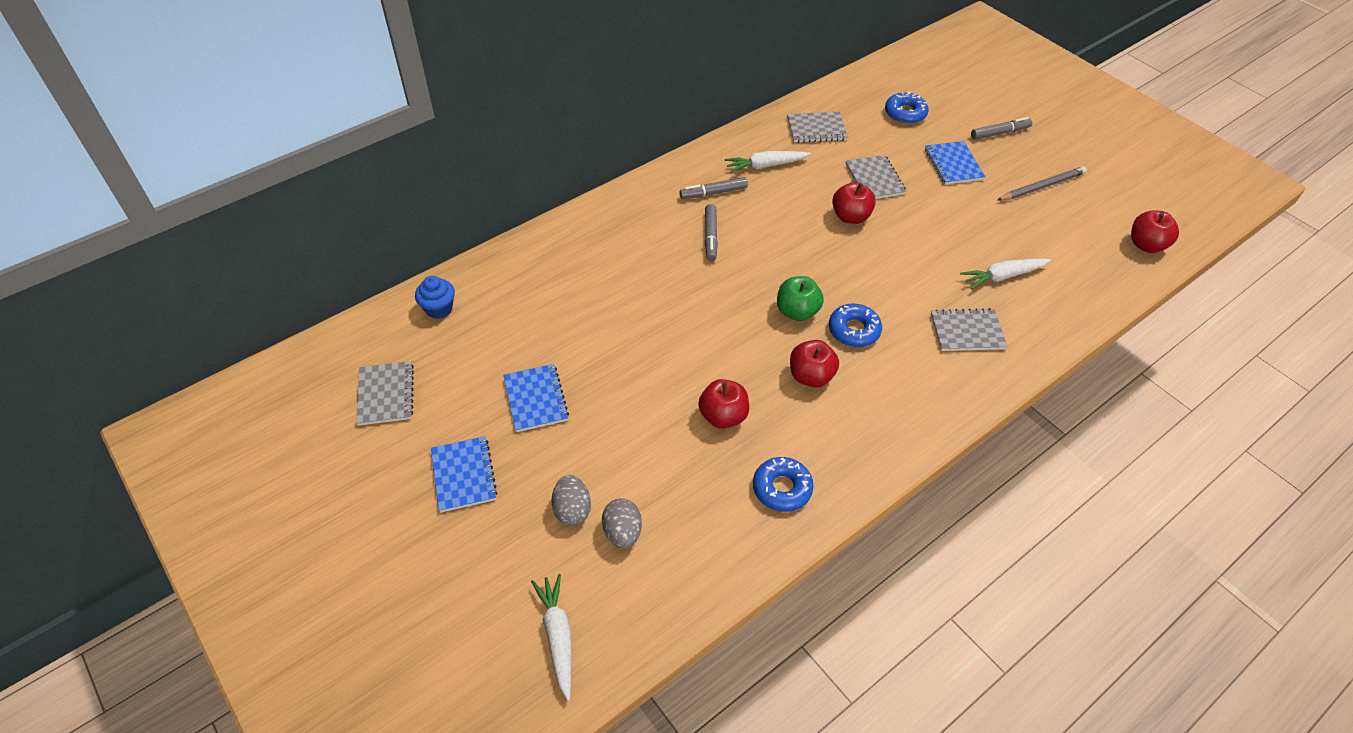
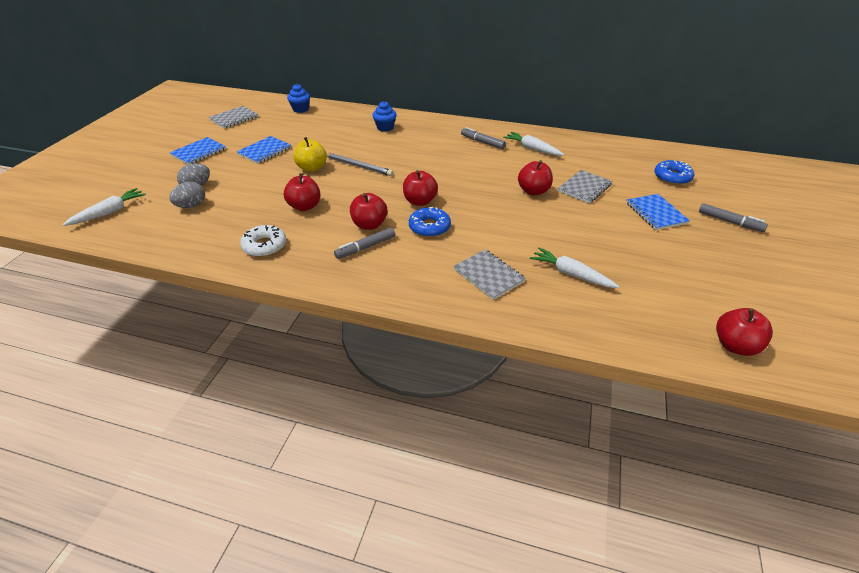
camera: 55 degrees right, 10 degrees down
grey marker [705,204,718,261] -> grey marker moved to [334,227,395,259]
blue donut [753,457,814,512] -> white donut [240,225,286,257]
green apple [777,276,824,321] -> red apple [403,170,438,206]
grey notebook [787,112,848,143] -> none
blue notebook [925,141,985,185] -> blue notebook turned 60 degrees counterclockwise [626,194,690,230]
grey pencil [998,166,1087,201] -> grey pencil moved to [326,153,393,176]
none -> yellow apple [294,137,327,172]
none -> blue cupcake [373,101,397,132]

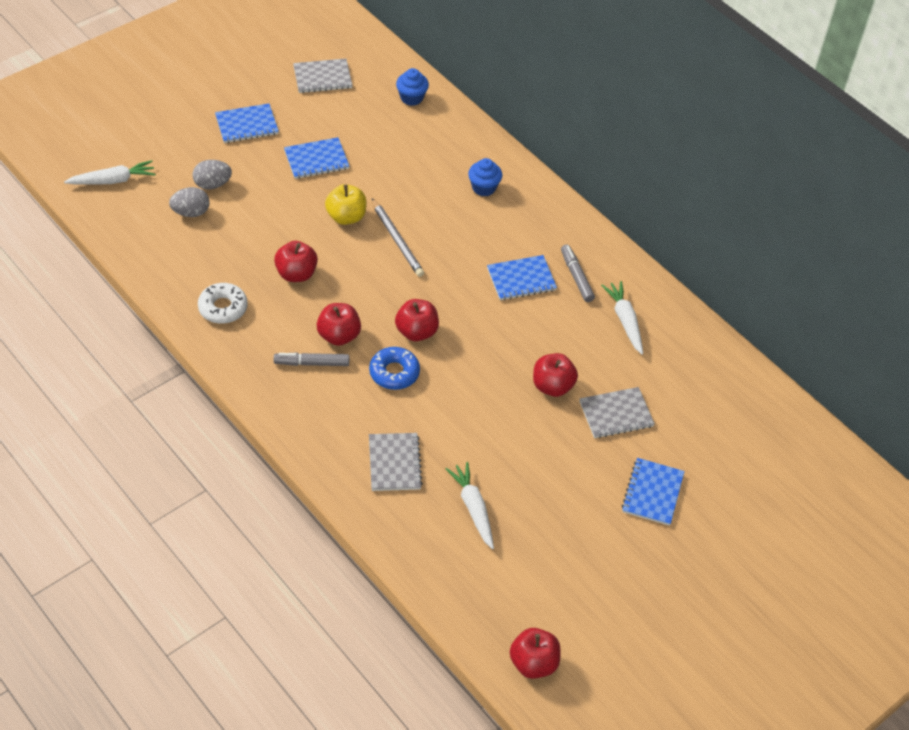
camera: 30 degrees right, 10 degrees up
blue donut [654,160,694,185] -> none
grey marker [699,203,768,232] -> none
none -> blue notebook [487,255,557,300]

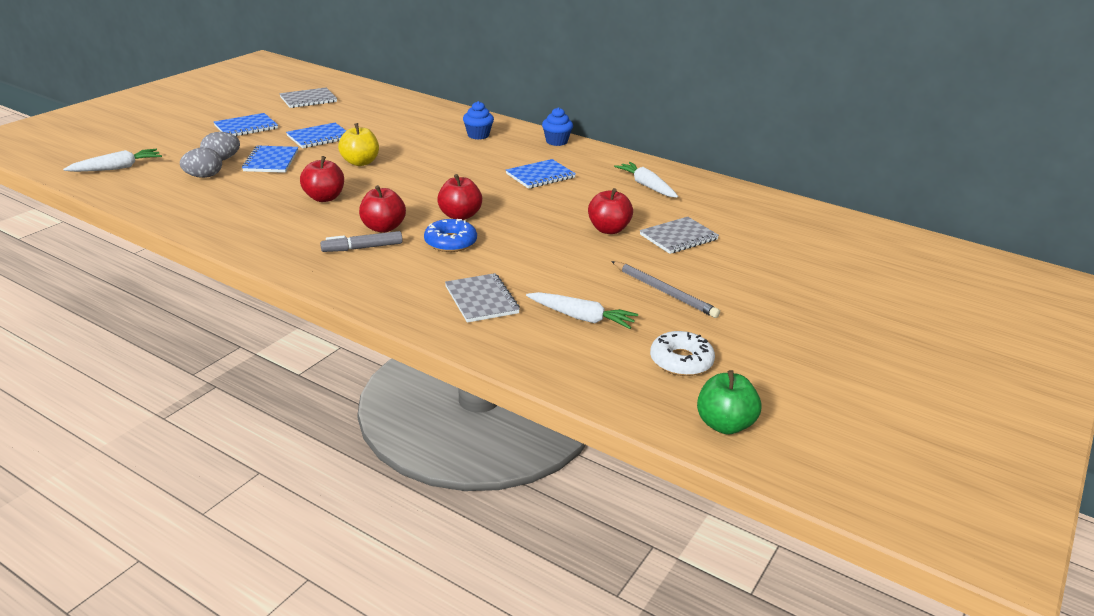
camera: 15 degrees left, 20 degrees down
white donut [198,283,248,324] -> white donut moved to [650,331,715,376]
grey pencil [372,198,424,277] -> grey pencil moved to [611,261,720,318]
blue cupcake [396,68,429,106] -> blue cupcake moved to [542,107,573,146]
white carrot [445,462,494,549] -> white carrot turned 150 degrees clockwise [526,292,638,329]
red apple [510,628,561,679] -> green apple [697,370,761,434]
grey marker [561,244,595,302] -> none
blue notebook [622,458,685,526] -> blue notebook moved to [242,146,298,173]

